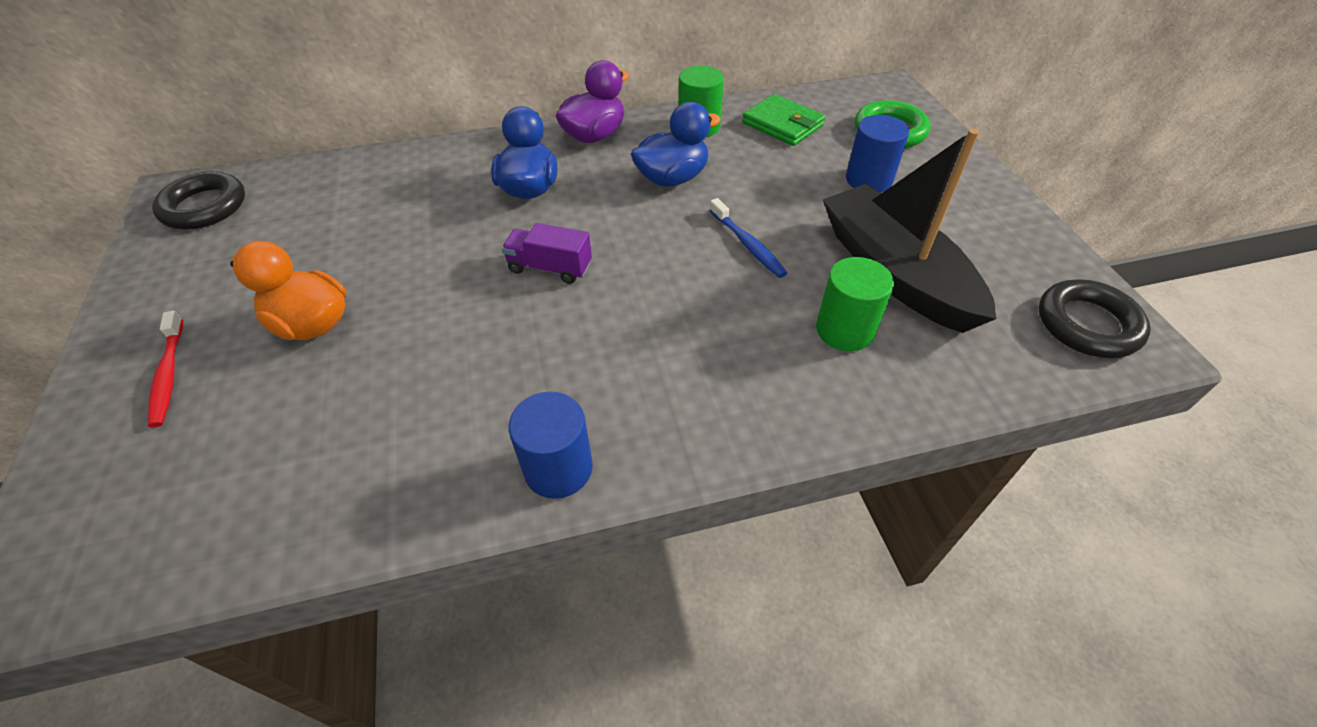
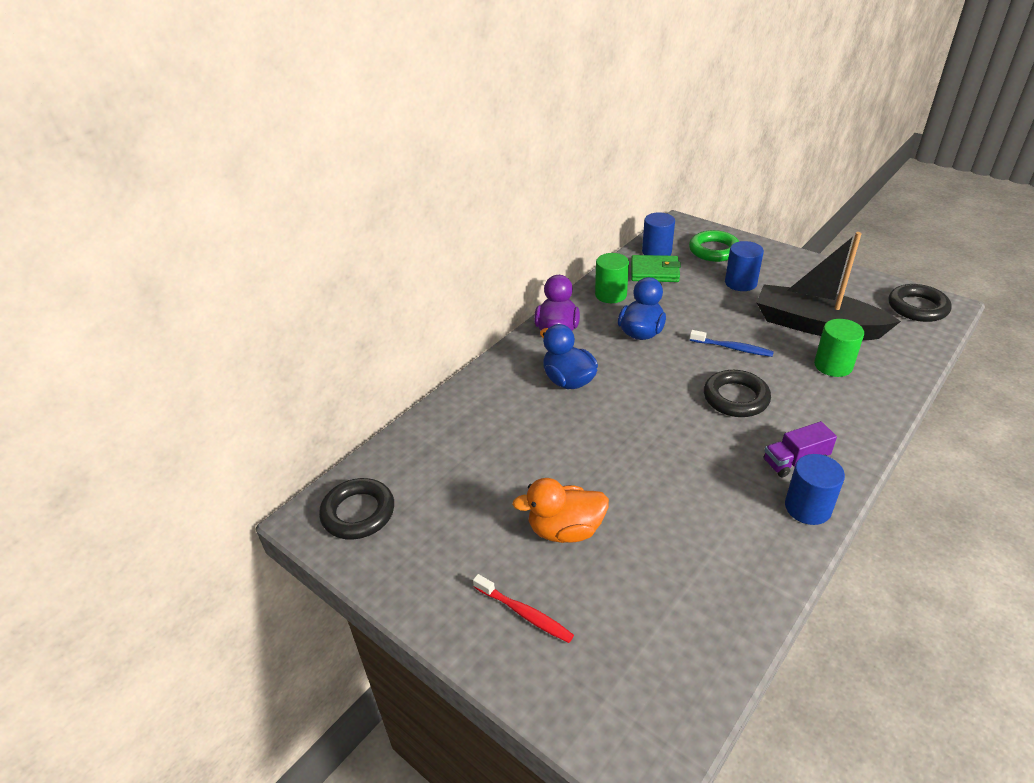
camera: 35 degrees left, 10 degrees down
purple truck [502,223,592,284] -> purple truck moved to [764,421,837,477]
none -> blue cylinder [642,212,675,256]
none -> black ring [704,370,771,417]

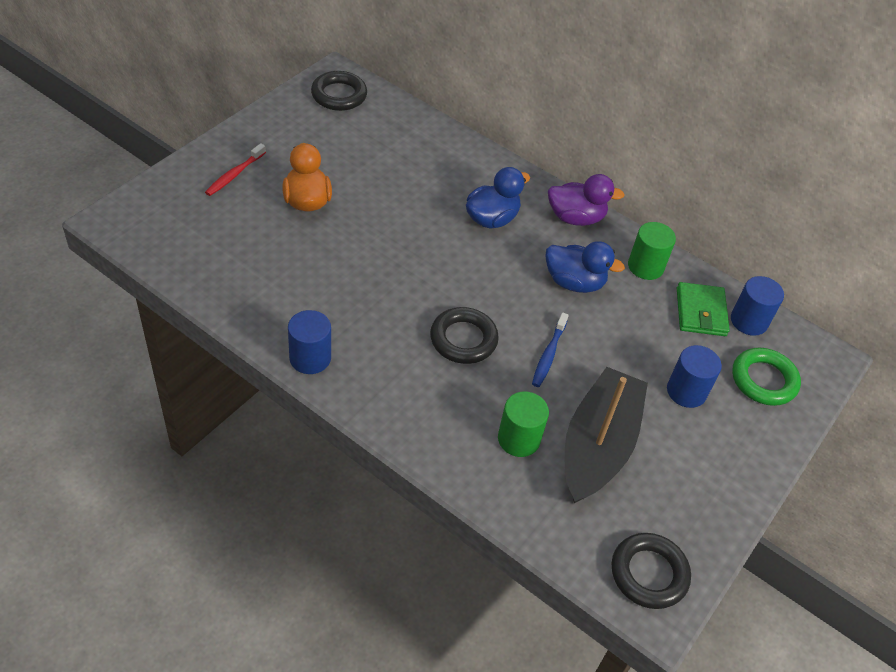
camera: 80 degrees right, 10 degrees up
purple truck [764,421,837,477] -> none

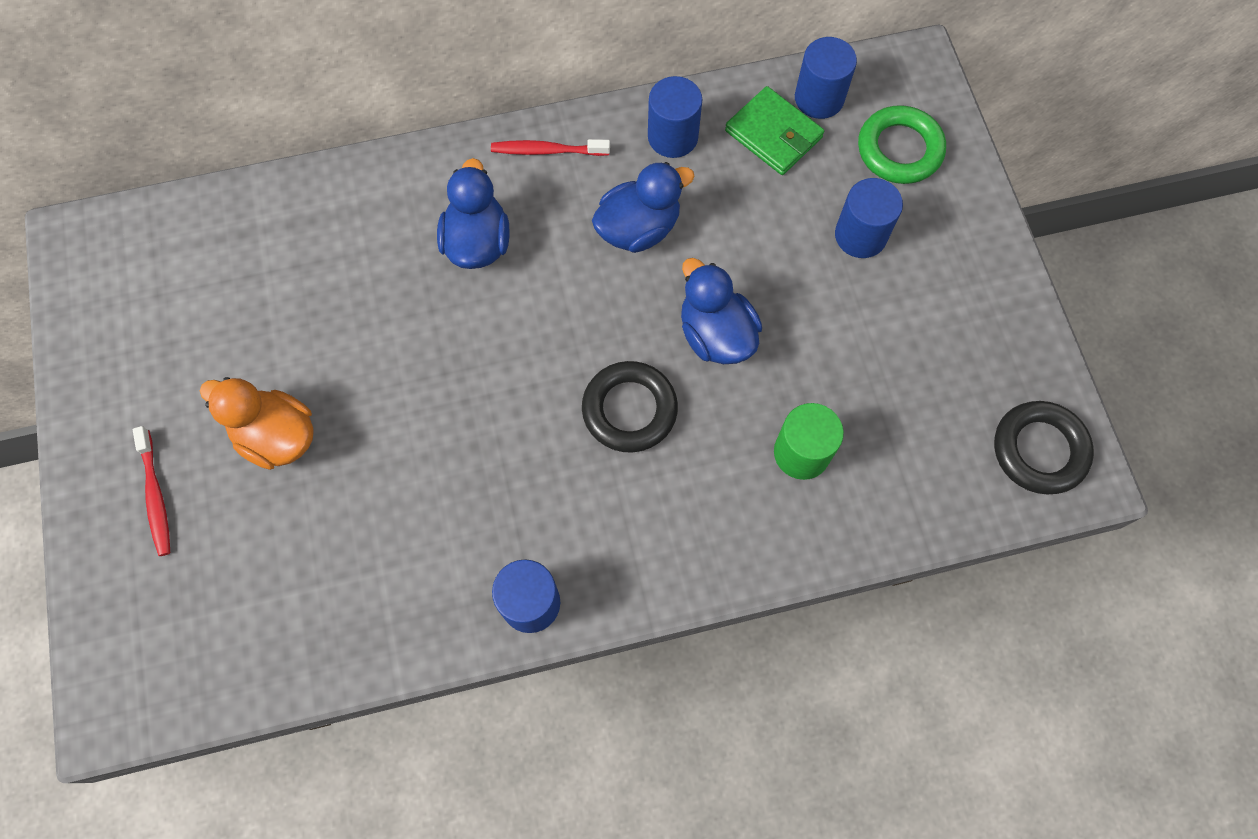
camera: 45 degrees left, 20 degrees up
black ring [311,71,367,111] -> none
blue toothbrush [532,313,569,387] -> blue duck [681,258,762,364]
purple duck [548,174,624,226] -> red toothbrush [491,139,610,156]
black boat [565,367,648,503] -> none
green cylinder [628,222,676,280] -> blue cylinder [648,76,702,158]

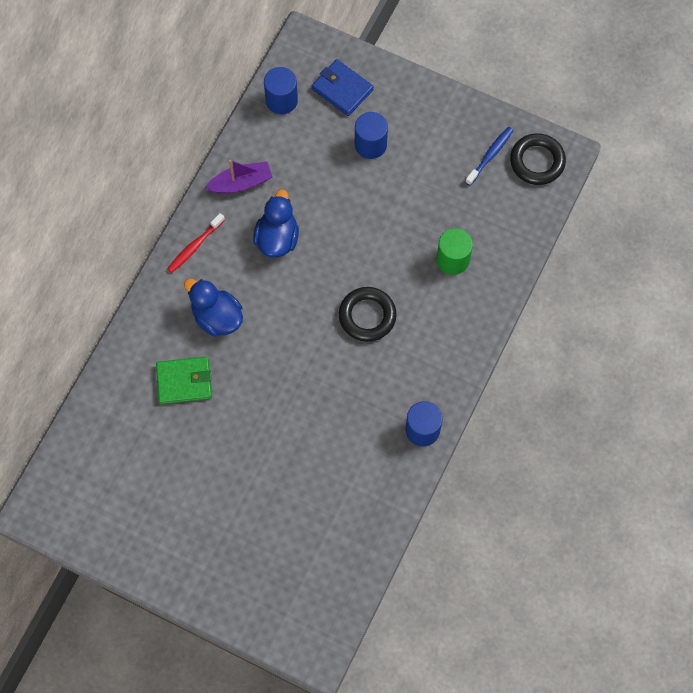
camera: 50 degrees left, 0 degrees up
red toothbrush [133,426,170,556] -> none
orange duck [200,377,314,470] -> none
blue cylinder [648,76,702,158] -> purple boat [205,160,272,193]
blue duck [681,258,762,364] -> none
green wallet [725,86,824,175] -> green wallet moved to [156,357,212,404]
green ring [858,105,946,184] -> blue wallet [312,59,374,116]
none -> blue toothbrush [465,127,513,185]

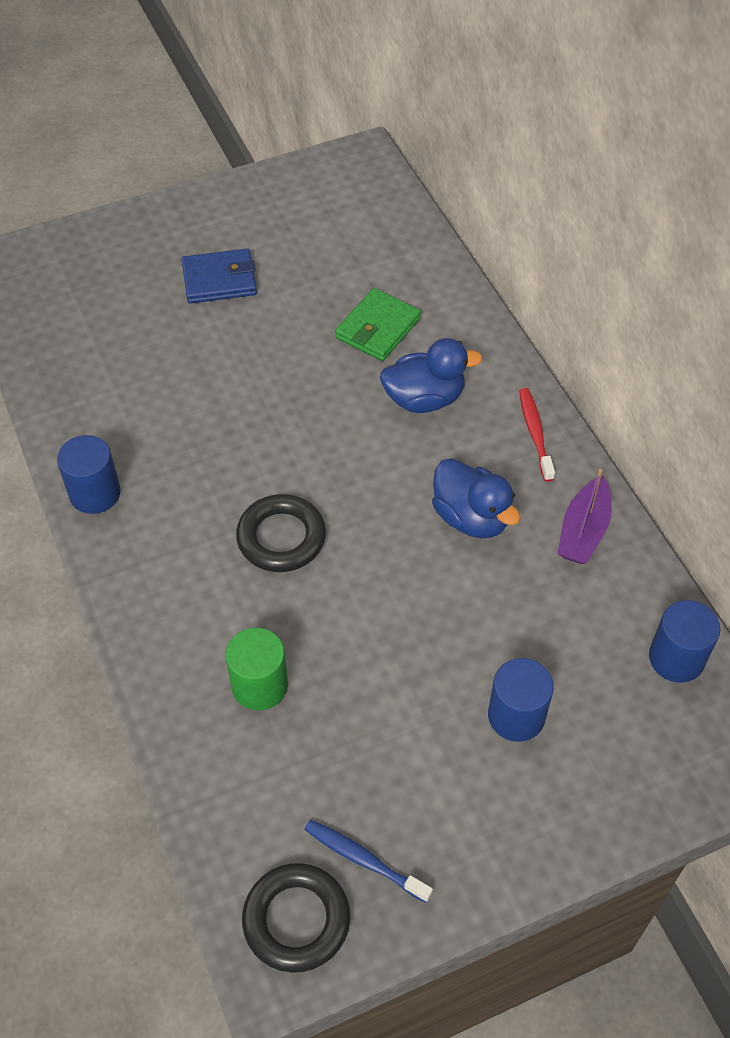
camera: 130 degrees right, 15 degrees down
blue wallet [312,59,374,116] -> blue wallet moved to [182,249,257,303]
blue toothbrush [465,127,513,185] -> blue toothbrush turned 135 degrees clockwise [304,820,433,903]

